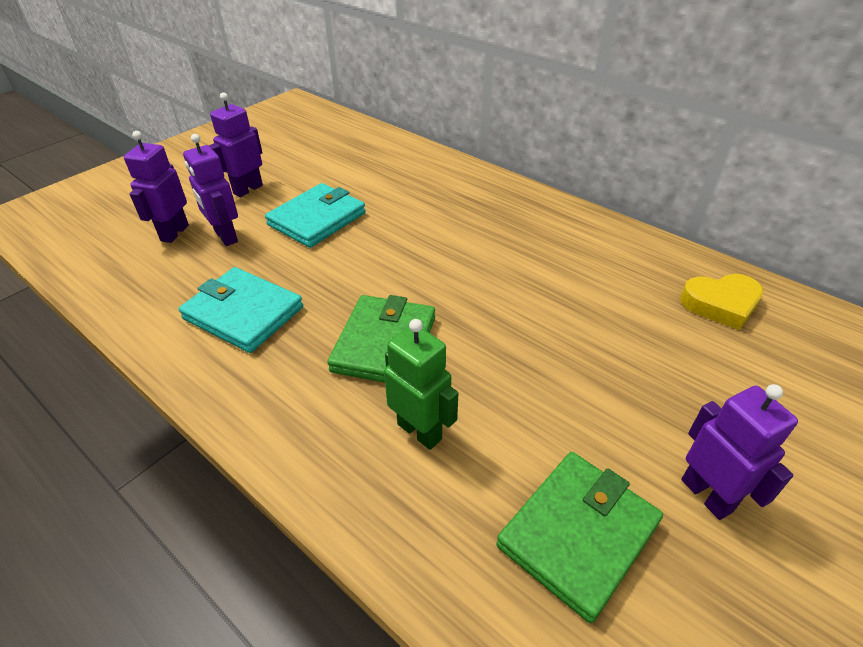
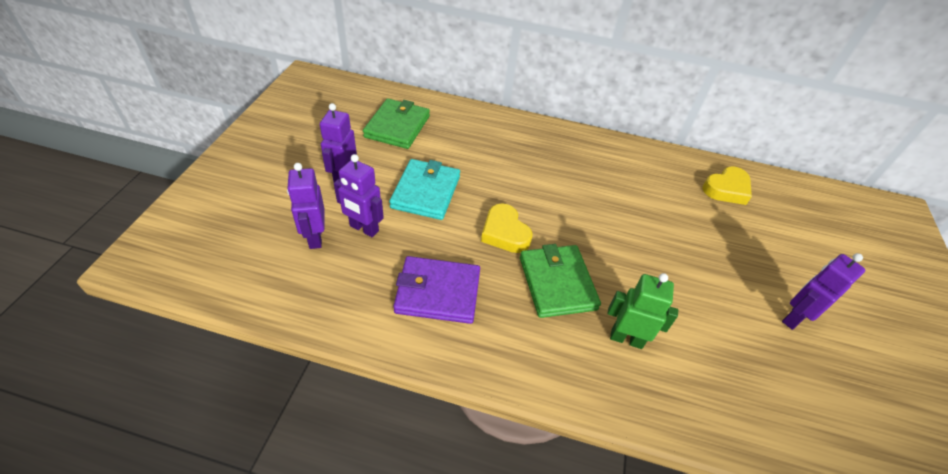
camera: 30 degrees left, 5 degrees up
turquoise wallet [179,267,303,353] -> purple wallet [393,256,480,324]
green wallet [496,452,663,623] -> green wallet moved to [363,98,430,149]
purple robot [681,384,798,520] -> purple robot turned 75 degrees counterclockwise [782,253,865,330]
none -> yellow heart [481,203,532,253]

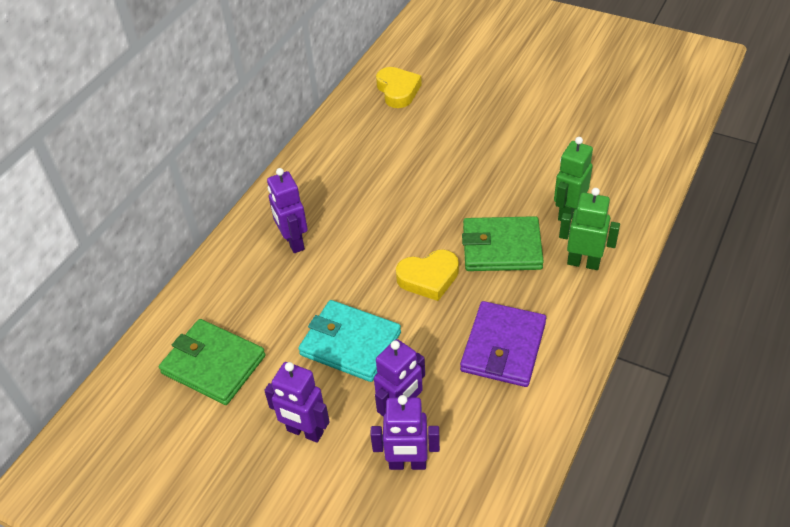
camera: 70 degrees left, 0 degrees up
purple robot [782,253,865,330] -> purple robot moved to [267,168,308,253]
none -> green robot [559,188,620,270]

